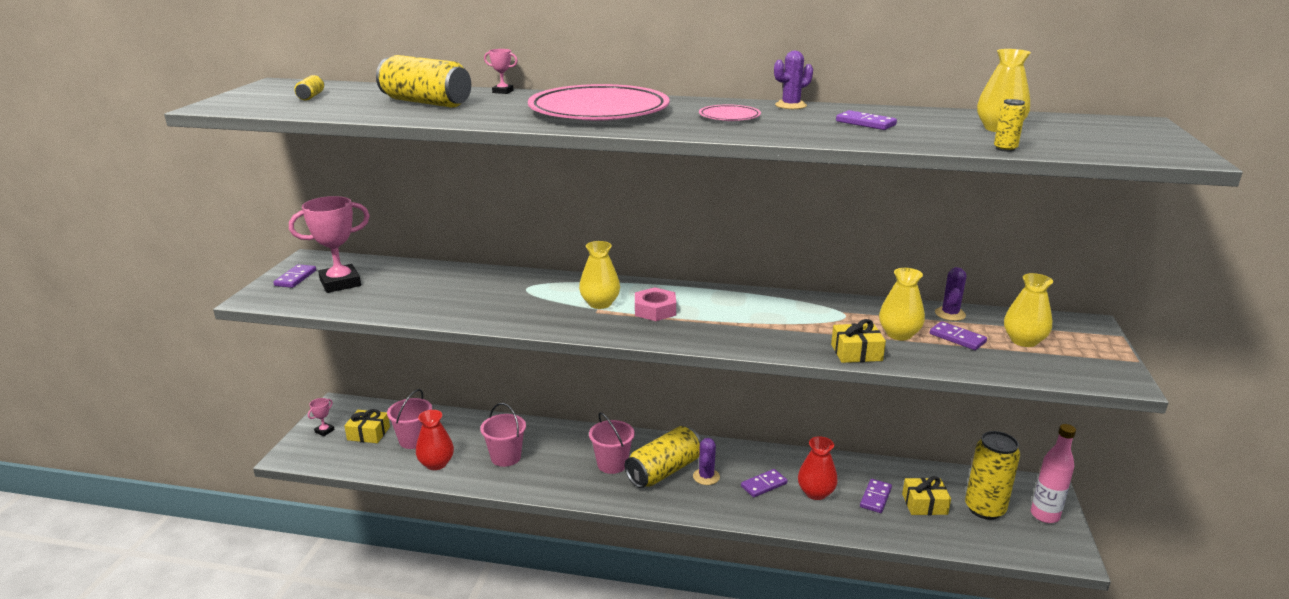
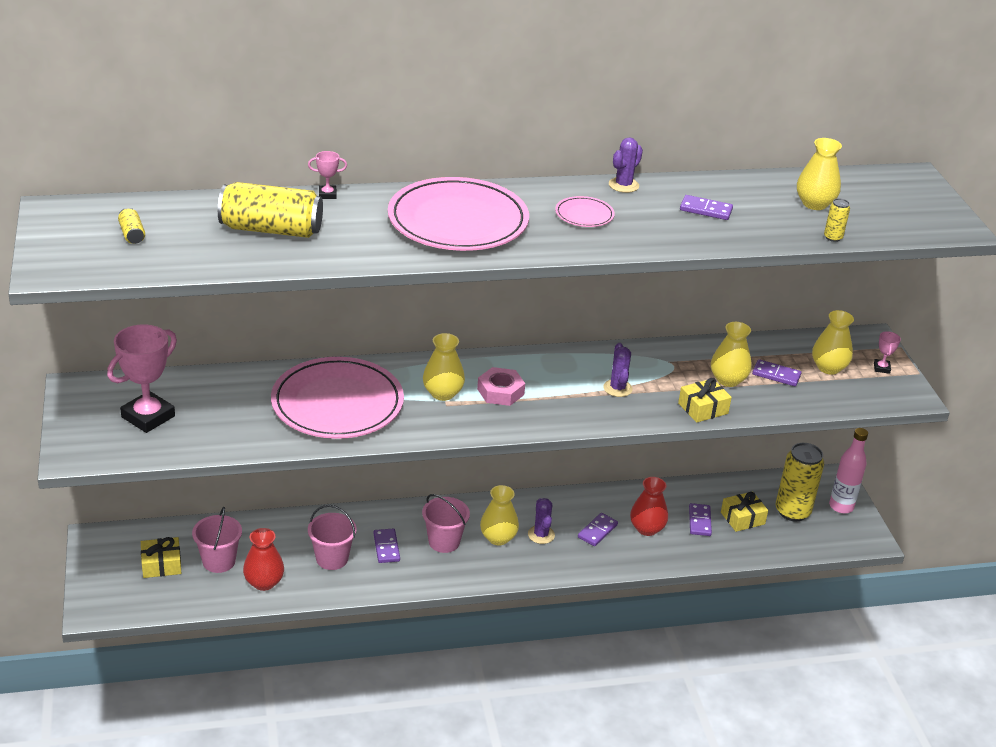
camera: 25 degrees left, 10 degrees up
purple domino [273,264,316,288] -> purple domino moved to [373,529,400,563]
pink trophy [308,398,334,436] -> pink trophy moved to [874,331,901,374]
yellow can [625,426,701,488] -> yellow vase [480,485,519,545]
purple cactus [935,267,966,321] -> purple cactus moved to [603,343,633,397]
none -> pink plate [271,357,404,439]

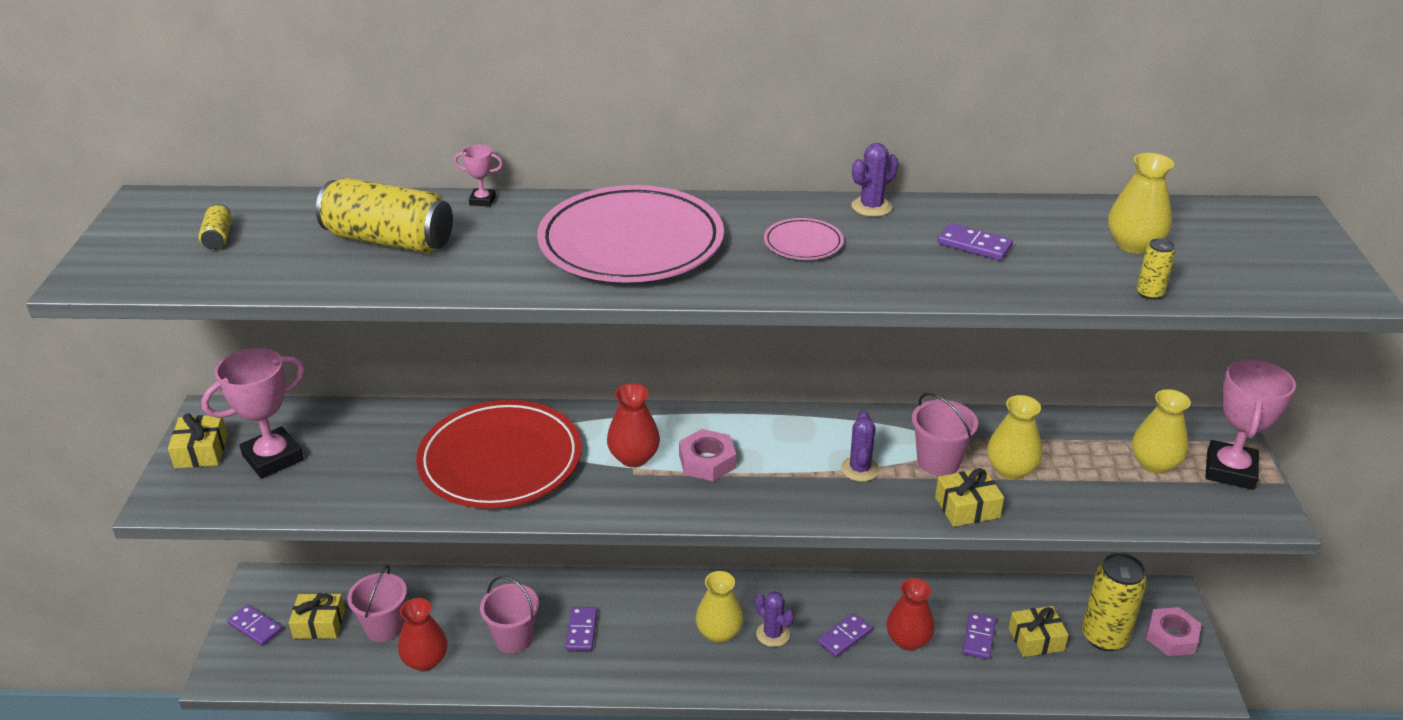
camera: 15 degrees right, 0 degrees up
pink plate [271,357,404,439] -> red plate [416,400,582,509]
pink bucket [422,494,470,553] -> pink bucket moved to [912,392,978,476]
yellow vase [423,333,465,401] -> red vase [607,383,660,467]
purple cactus [528,498,555,544] -> purple cactus turned 45 degrees counterclockwise [755,591,794,647]
purple domino [752,359,801,386] -> purple domino moved to [227,604,282,646]
pink bottle [829,428,868,514] -> pink nut [1146,607,1201,656]
pink trophy [874,331,901,374] -> pink trophy [1205,359,1296,490], size x2.26
none -> yellow gift [168,413,228,468]

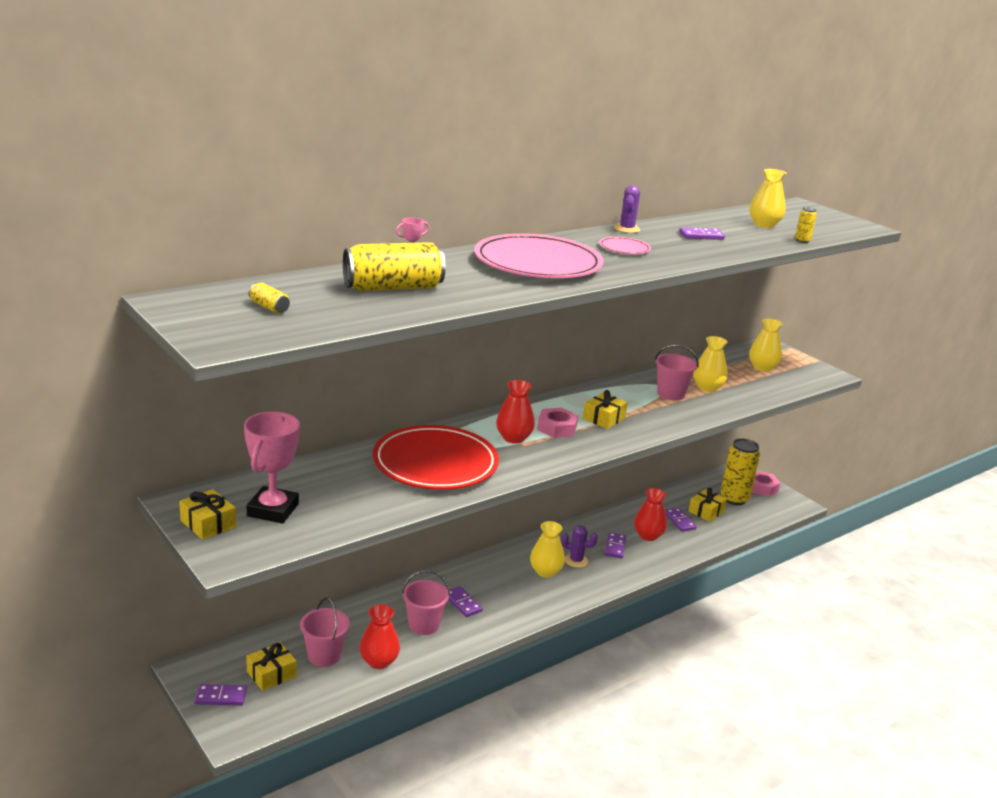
camera: 40 degrees left, 10 degrees down
purple cactus [841,411,879,482] -> none
yellow gift [935,468,1004,527] -> yellow gift moved to [583,390,628,429]
pink trophy [1205,359,1296,490] -> none

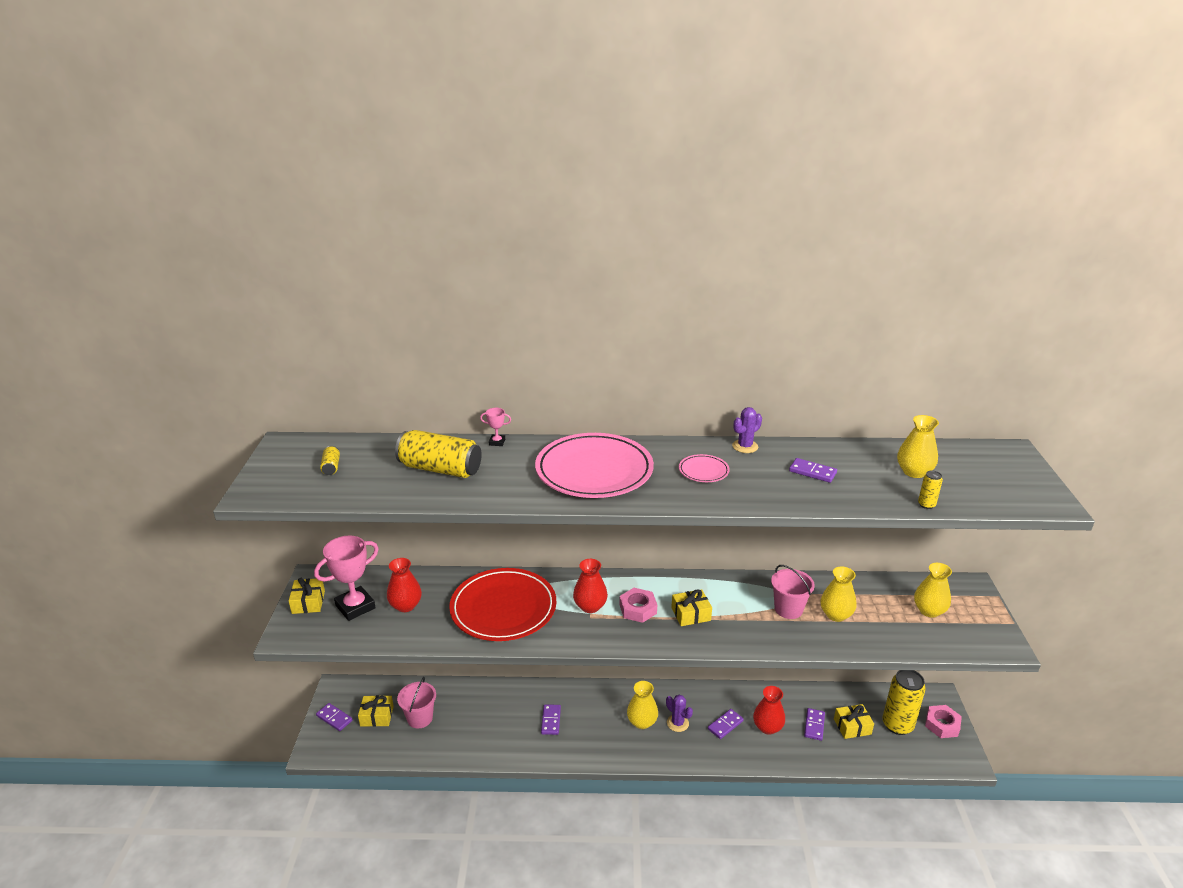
camera: 40 degrees right, 5 degrees up
red vase [360,605,400,669] -> red vase moved to [387,558,422,612]
pink bucket [402,570,450,635] -> none

